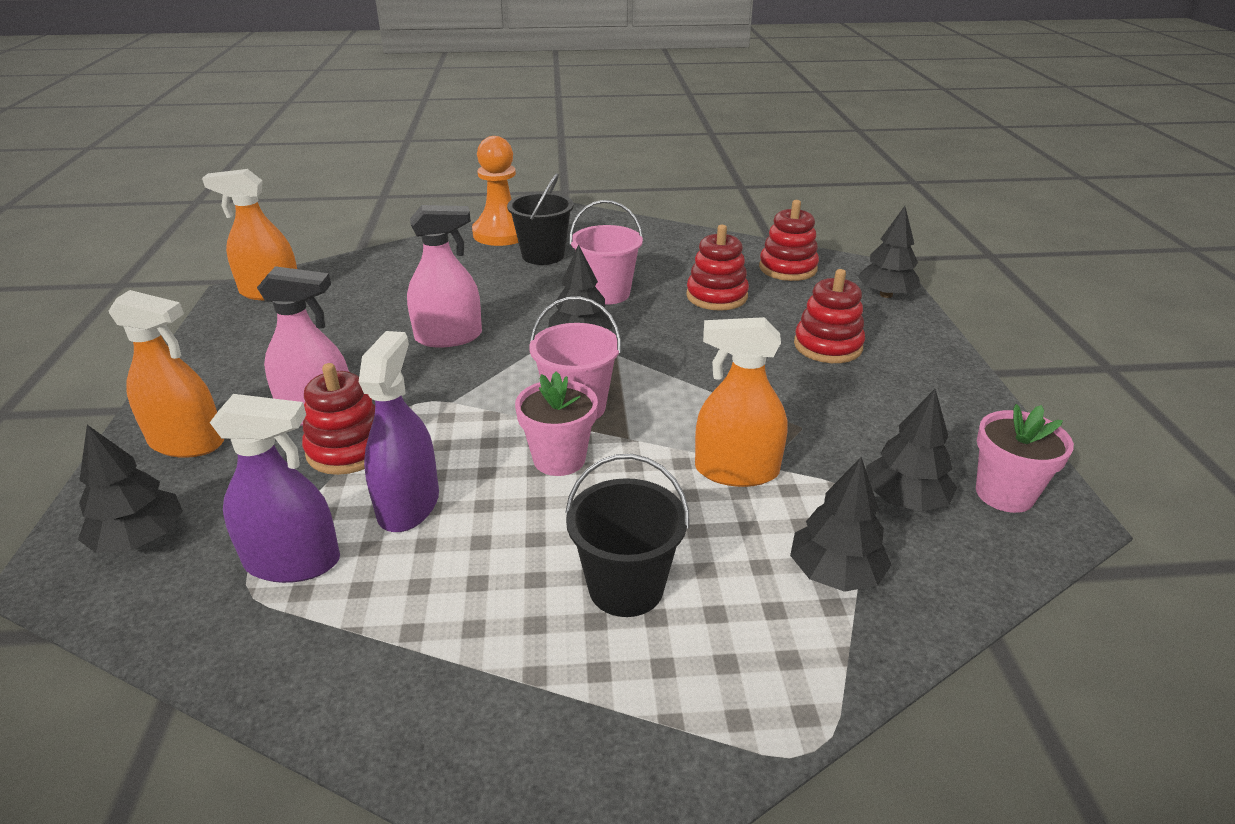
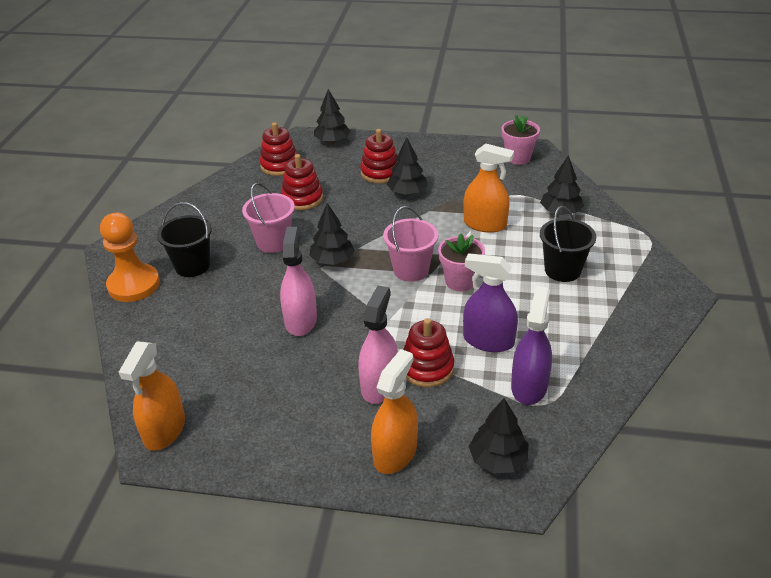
camera: 75 degrees left, 5 degrees up
orange spray bottle [695,317,788,487] -> orange spray bottle turned 90 degrees counterclockwise [463,144,514,233]
black tree [866,389,957,512] -> black tree moved to [387,137,428,195]

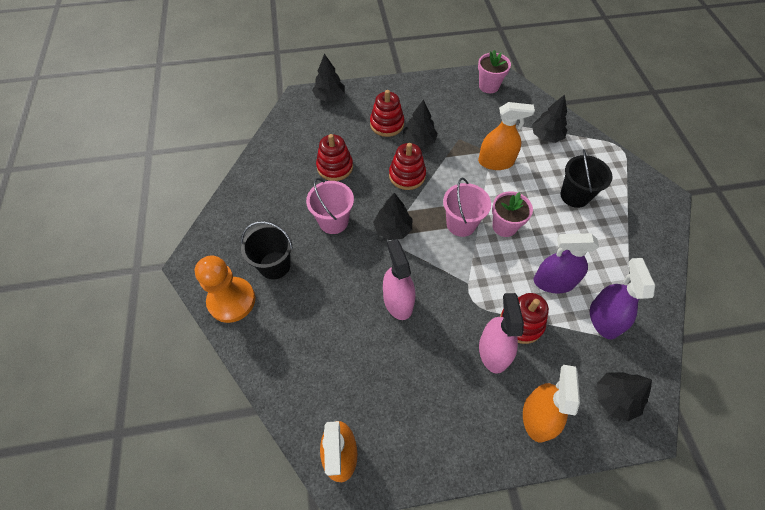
camera: 20 degrees left, 20 degrees up
red stacking toy [260,122,297,176] -> red stacking toy moved to [389,143,426,190]

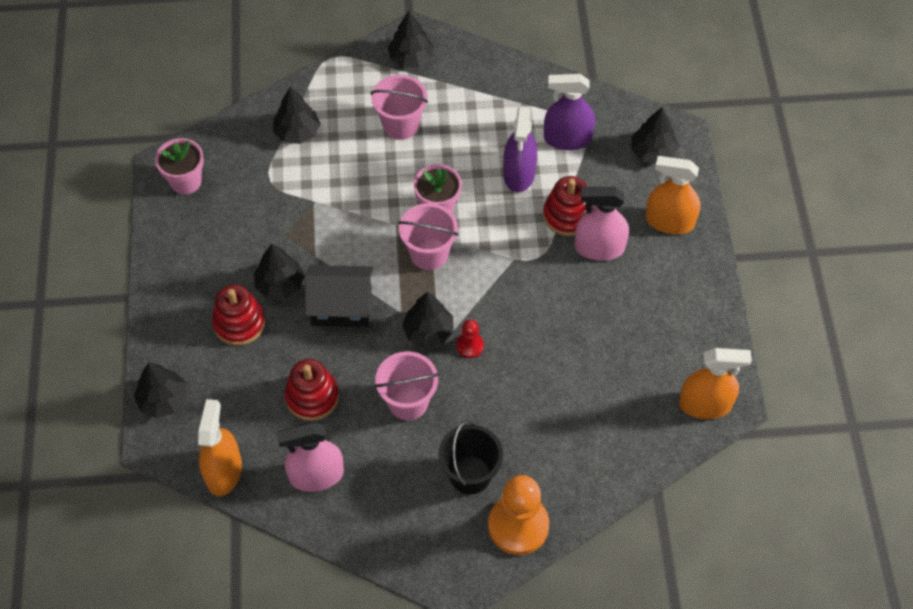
camera: 85 degrees left, 0 degrees up
pink spray bottle [383,239,415,320] -> pink spray bottle moved to [277,422,344,492]
red stacking toy [389,143,426,190] -> black house [305,265,374,327]
orange spray bottle [478,102,535,170] -> orange spray bottle moved to [198,399,242,496]
black bucket [561,149,612,208] -> pink bucket [371,75,428,140]
none -> black tree [388,11,434,67]
none -> red pawn [456,320,484,358]

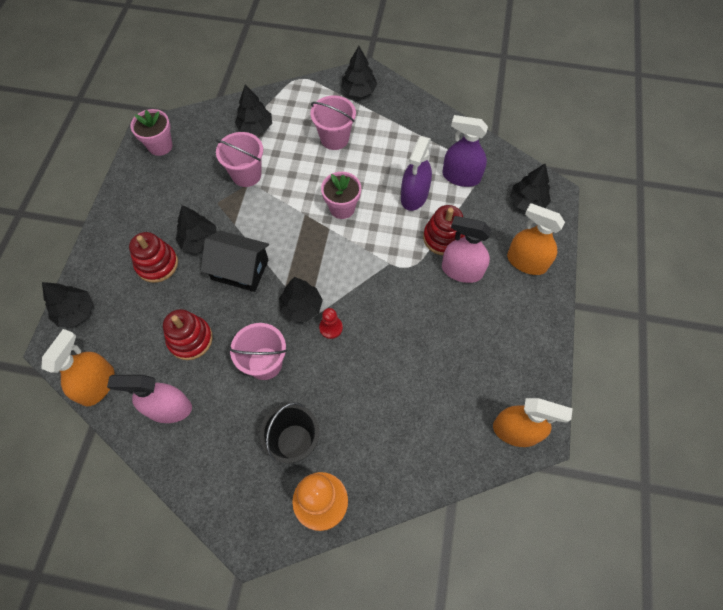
camera: 15 degrees right, 5 degrees up
pink bucket [398,203,458,270] -> pink bucket moved to [216,132,263,187]

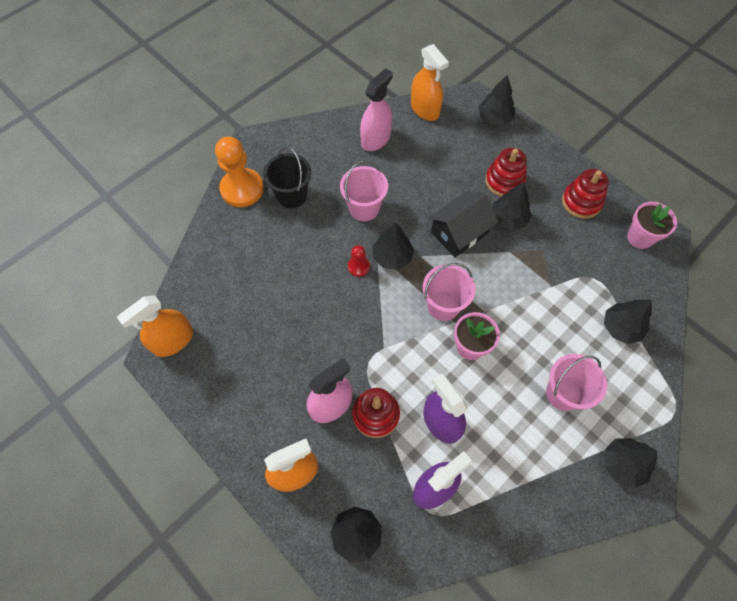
camera: 125 degrees right, 0 degrees up
red stacking toy [163,309,213,360] -> red stacking toy moved to [562,169,609,219]
pink bucket [216,132,263,187] -> pink bucket moved to [423,263,476,321]

